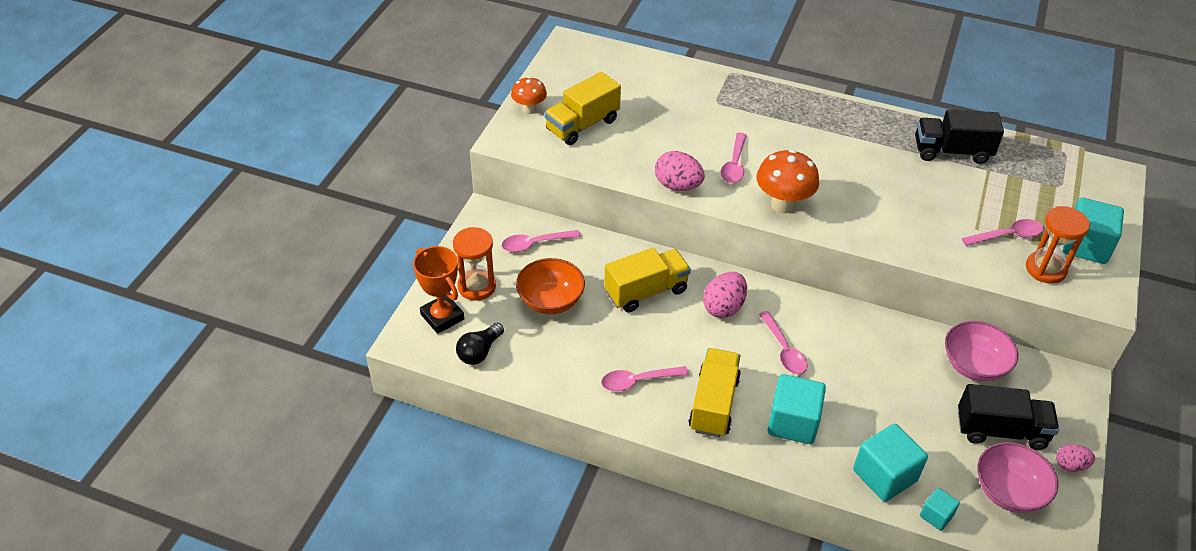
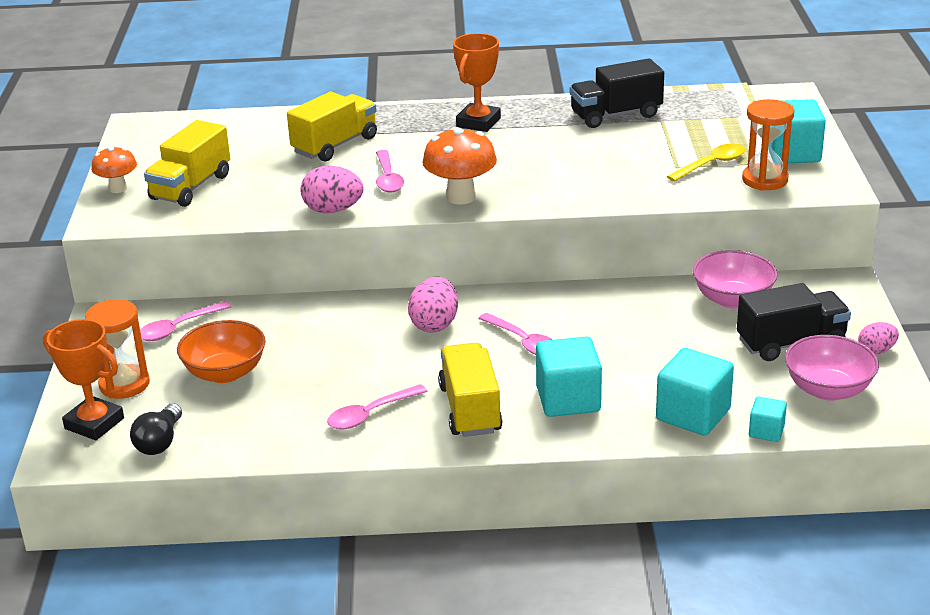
camera: 20 degrees left, 15 degrees down
yellow truck [604,248,691,312] -> yellow truck moved to [287,92,377,161]
pink spoon [962,219,1044,246] -> yellow spoon [667,144,745,182]
none -> orange trophy [453,33,501,132]

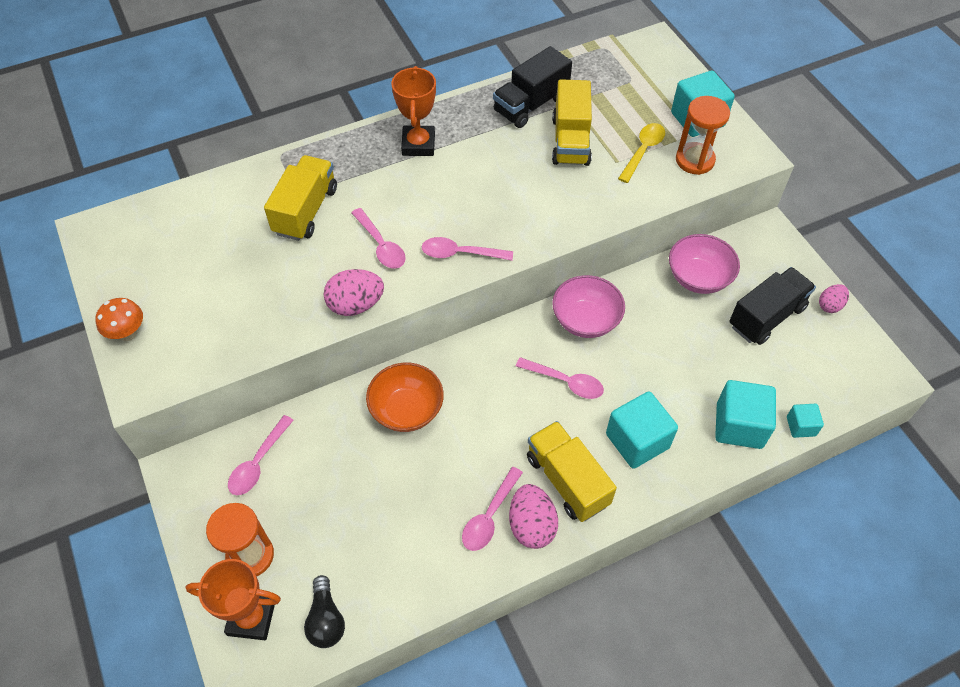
camera: 25 degrees left, 25 degrees up
yellow truck [144,120,230,207] -> yellow truck moved to [552,79,592,166]
orange bowl [177,320,266,383] -> orange bowl moved to [366,363,444,432]
pink egg [408,277,458,332] -> pink egg moved to [509,484,558,549]
orange mushroom [422,127,497,205] -> pink spoon [422,237,513,261]
pink bowl [785,335,879,401] -> pink bowl moved to [552,275,625,338]

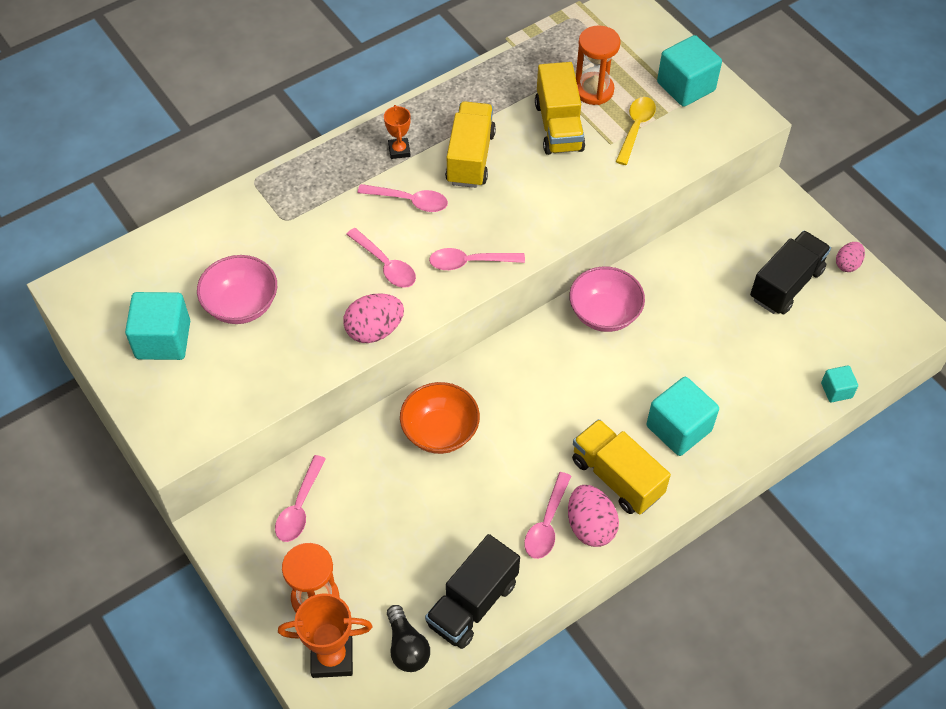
camera: 10 degrees left, 0 degrees up
orange mushroom [95,298,143,341] -> none
yellow truck [264,155,337,241] -> yellow truck moved to [445,101,496,188]
orange trophy [391,66,436,156] -> orange trophy [384,105,411,159], size x0.59
black truck [493,46,572,128] -> black truck moved to [425,534,520,649]
pink spoon [516,357,604,399] -> pink spoon moved to [357,184,448,212]
pink bowl [669,234,740,294] -> pink bowl moved to [197,255,277,324]
orange hourglass [676,96,730,175] -> orange hourglass moved to [576,25,621,105]
turquoise cube [715,380,776,449] -> turquoise cube moved to [125,292,190,360]

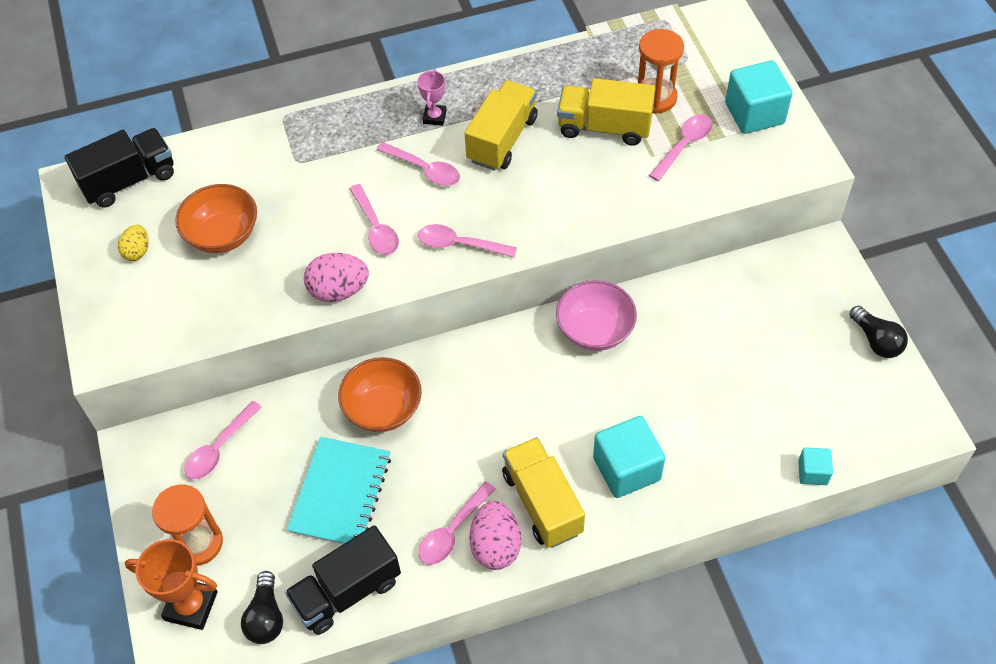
camera: 20 degrees right, 0 degrees up
turquoise cube [125,292,190,360] -> yellow egg [118,225,149,261]
pink bowl [197,255,277,324] -> orange bowl [175,184,257,253]
orange trophy [384,105,411,159] -> pink trophy [417,69,447,126]
yellow truck [535,62,585,155] -> yellow truck turned 90 degrees clockwise [557,78,655,146]
yellow spoon [616,97,656,165] -> pink spoon [649,114,713,181]
black truck [750,231,831,314] -> black truck moved to [64,128,174,208]
pink egg [836,242,865,272] -> black light bulb [849,306,908,358]
none -> turquoise notebook [287,437,391,545]

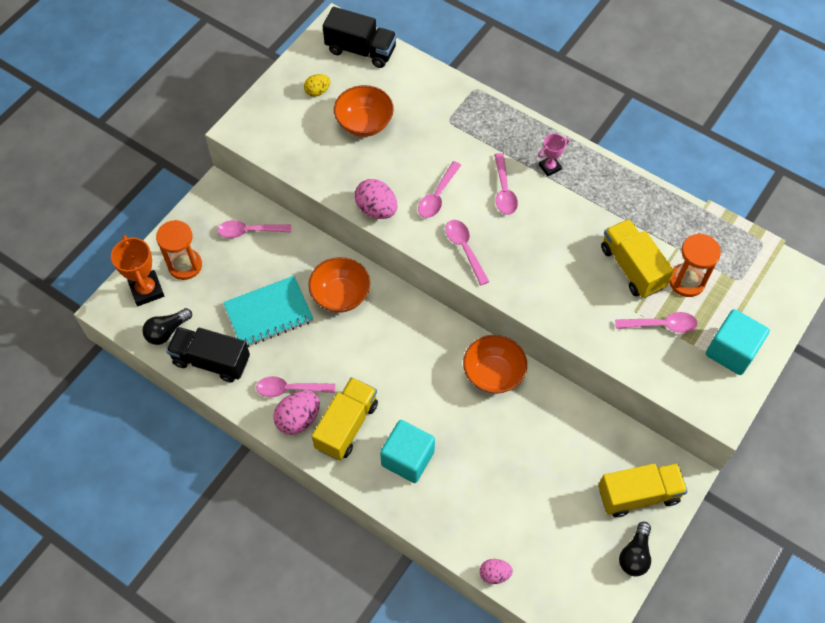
camera: 50 degrees right, 5 degrees up
yellow truck [465,80,538,171] -> yellow truck moved to [598,463,688,517]
pink bowl [556,280,637,351] -> orange bowl [463,335,527,394]
turquoise cube [798,447,833,485] -> pink egg [480,559,513,584]

